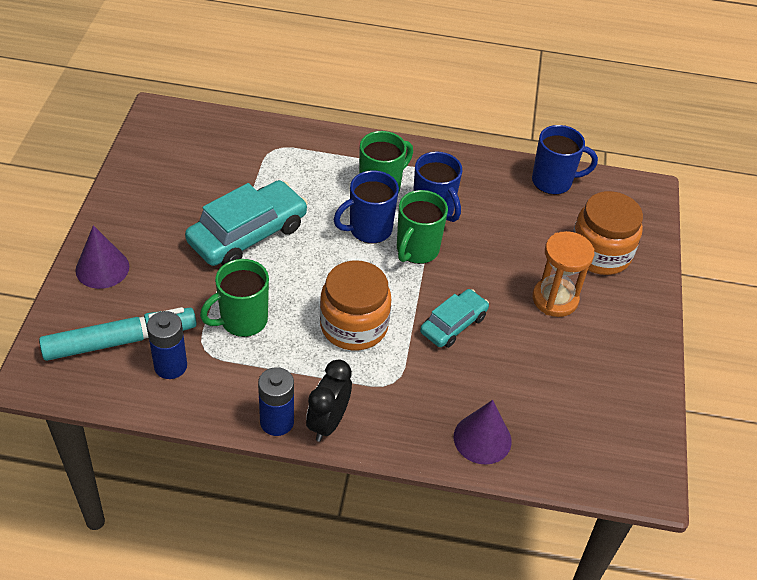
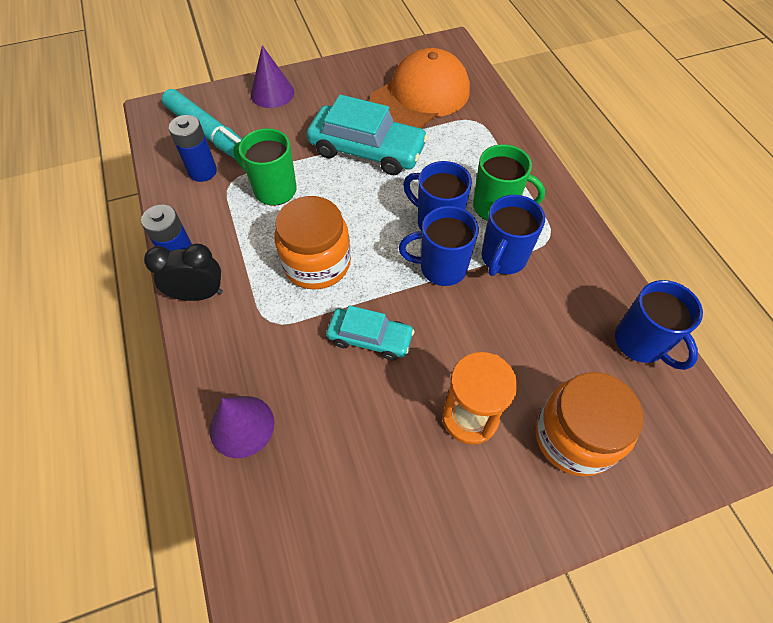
camera: 65 degrees right, 10 degrees up
green mug [397,190,448,264] -> blue mug [399,206,479,286]
none -> orange cap [369,48,470,128]

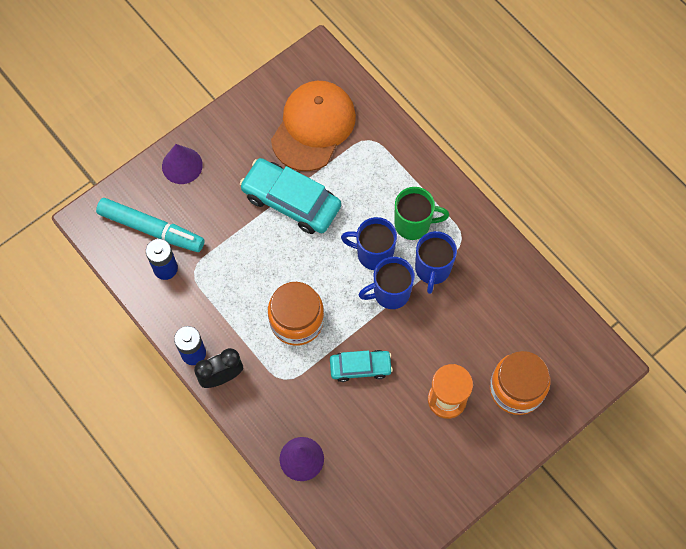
camera: 20 degrees left, 10 degrees up
green mug [233,128,297,206] -> none
turquoise car [307,95,428,175] -> turquoise car turned 150 degrees counterclockwise [240,158,341,234]
blue mug [615,280,703,370] -> none

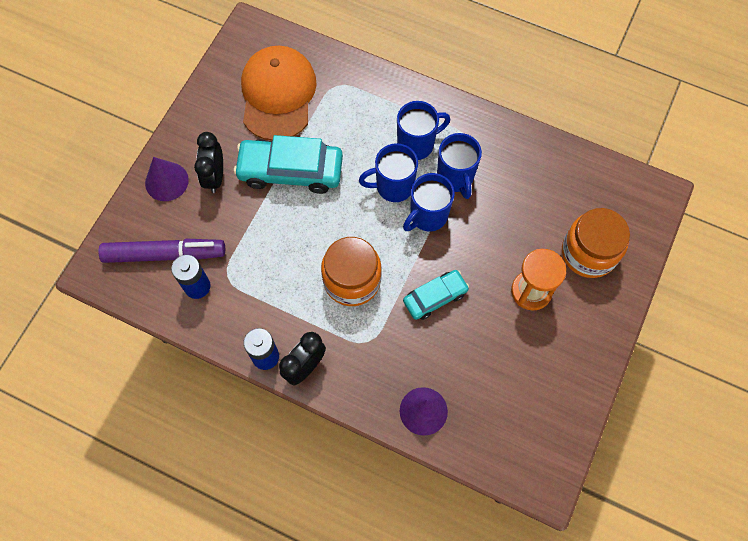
camera: 25 degrees left, 0 degrees up
turquoise marker [96,198,204,252] -> purple marker [98,239,225,263]
green mug [394,187,449,240] -> blue mug [397,101,450,160]
none -> black clock [194,132,223,193]

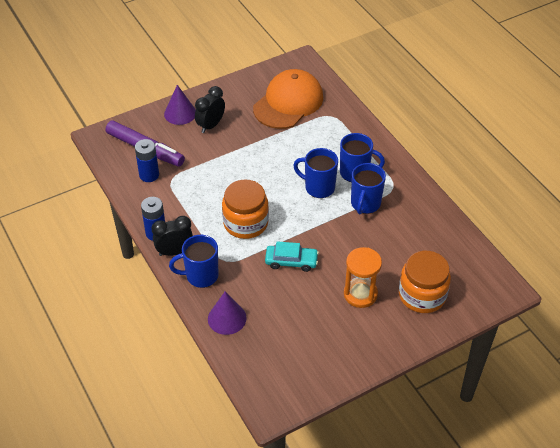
camera: 35 degrees right, 20 degrees down
turquoise car [234,135,343,194] -> none
blue mug [403,173,455,231] -> blue mug moved to [169,235,218,288]

